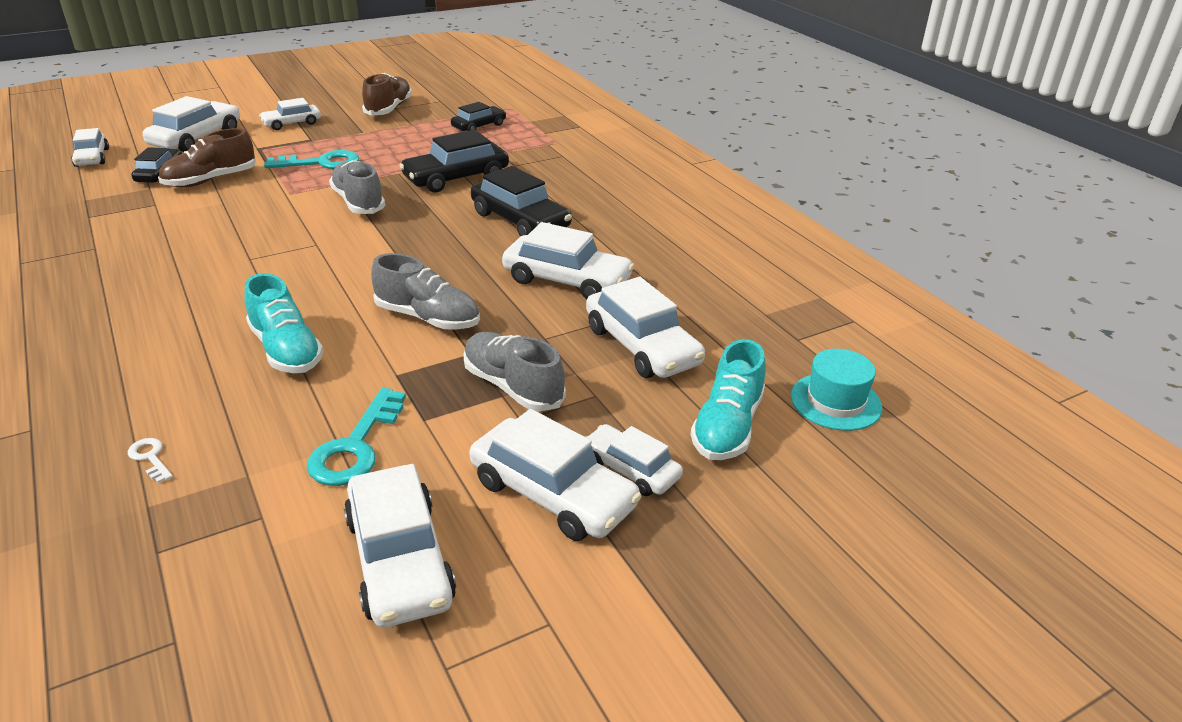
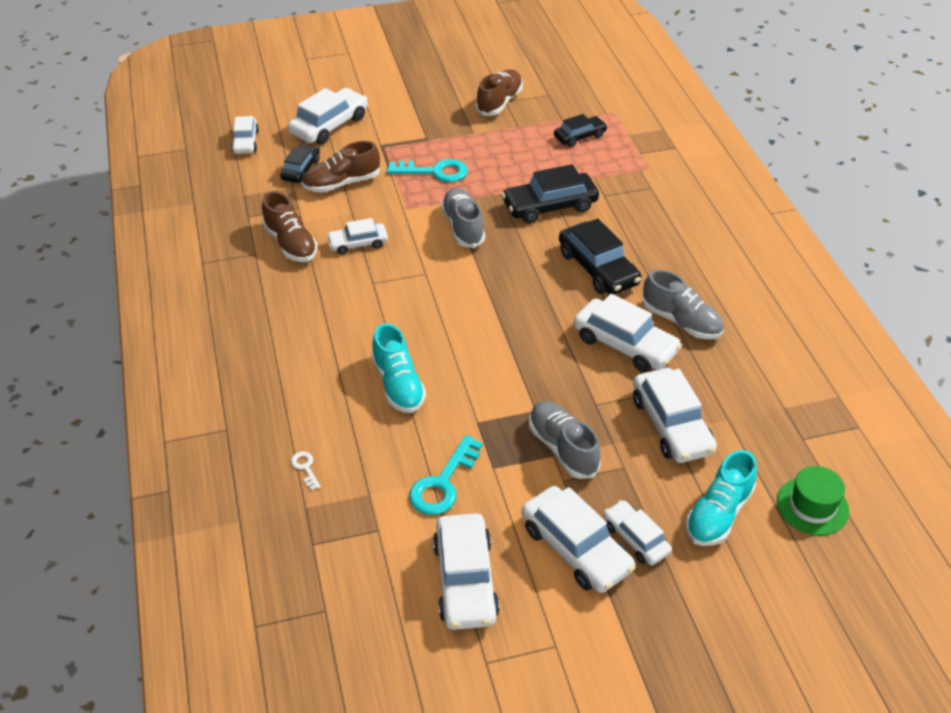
camera: 15 degrees right, 10 degrees up
white car [259,98,321,130] -> white car moved to [326,218,388,255]
grey shoe [371,253,480,330] -> grey shoe moved to [642,270,724,339]
turquoise hat [791,349,882,431] -> green hat [777,466,849,535]
none -> brown shoe [262,191,318,262]

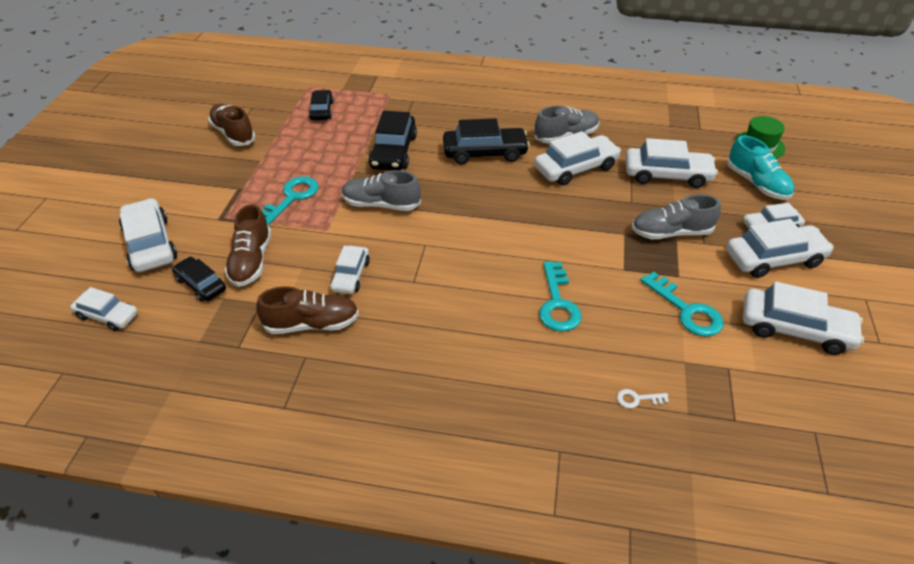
camera: 65 degrees left, 0 degrees up
turquoise shoe [371,323,426,413] -> turquoise key [539,261,582,332]

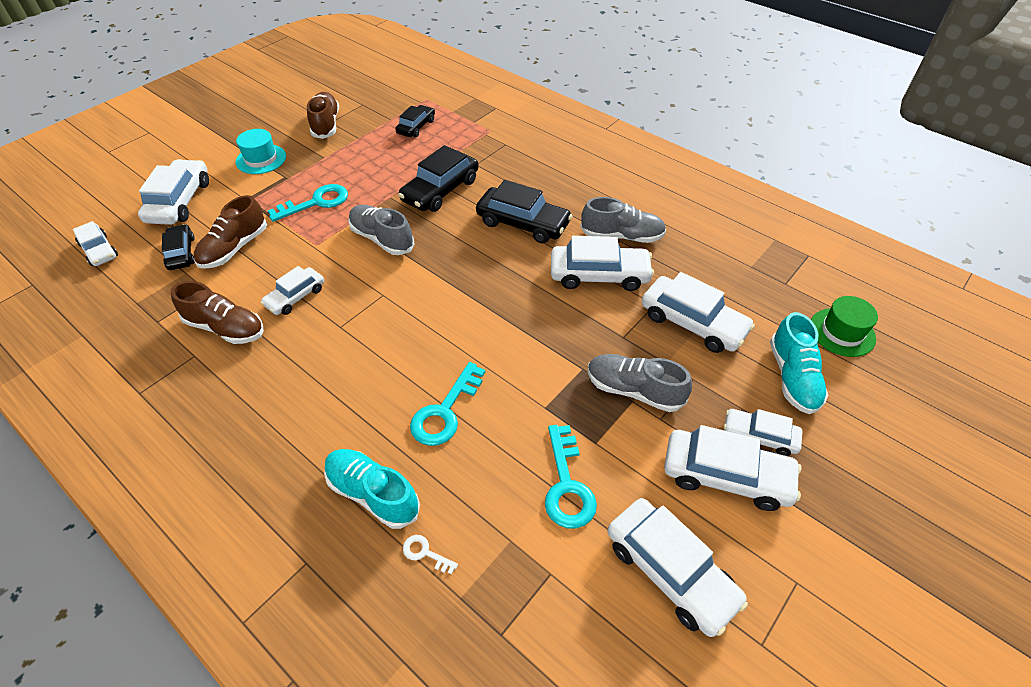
camera: 30 degrees right, 5 degrees up
none -> turquoise hat [236,129,286,174]
none -> turquoise shoe [324,449,420,529]

